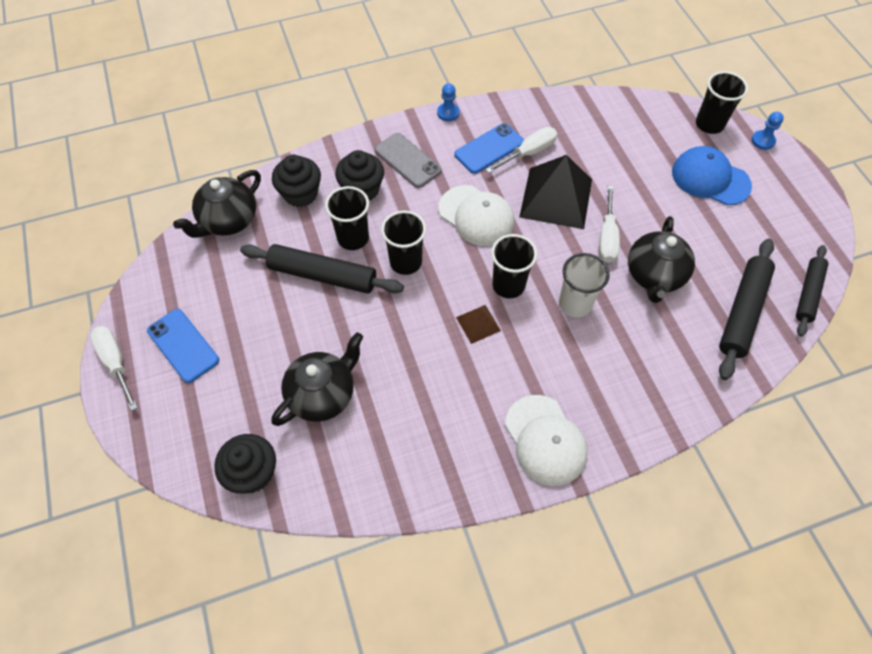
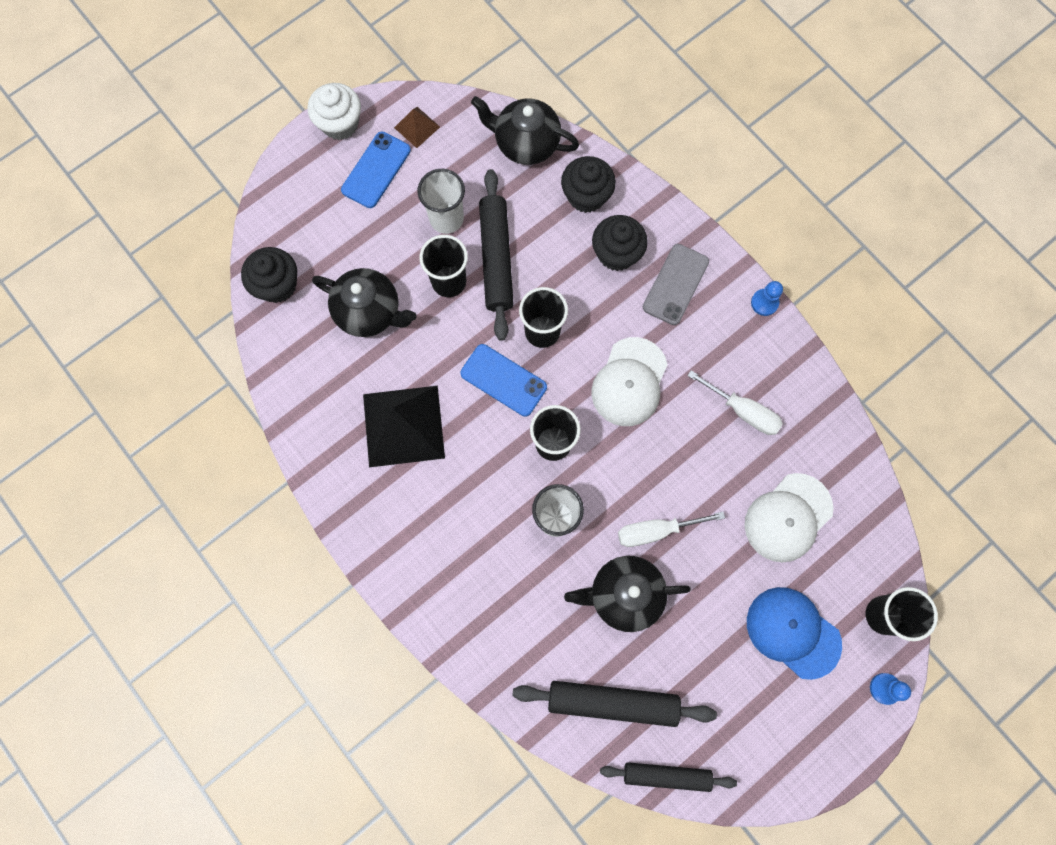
camera: 70 degrees right, 15 degrees up
white screwdriver [90,326,138,411] -> white cupcake [307,83,361,140]
black cup [325,186,369,250] -> black cup moved to [419,235,468,297]
blue phone [455,123,524,174] -> blue phone moved to [460,344,547,416]
brown pyramid [456,305,501,344] -> brown pyramid moved to [394,107,440,148]
white cap [505,395,588,486] -> white cap moved to [745,473,834,563]
black pyramid [519,155,592,229] -> black pyramid moved to [363,386,445,467]
blue cap [672,146,752,205] -> blue cap turned 60 degrees counterclockwise [747,587,842,680]
none -> white cup [418,169,465,234]

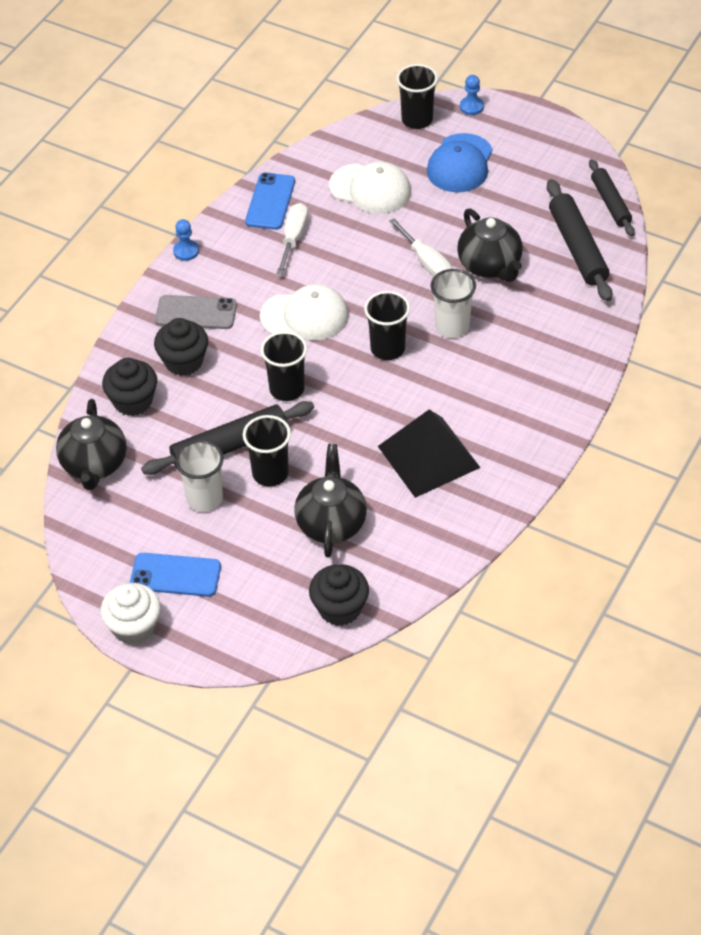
camera: 110 degrees left, 25 degrees down
brown pyramid [394,107,440,148] -> none
blue phone [460,344,547,416] -> blue phone moved to [245,173,295,230]

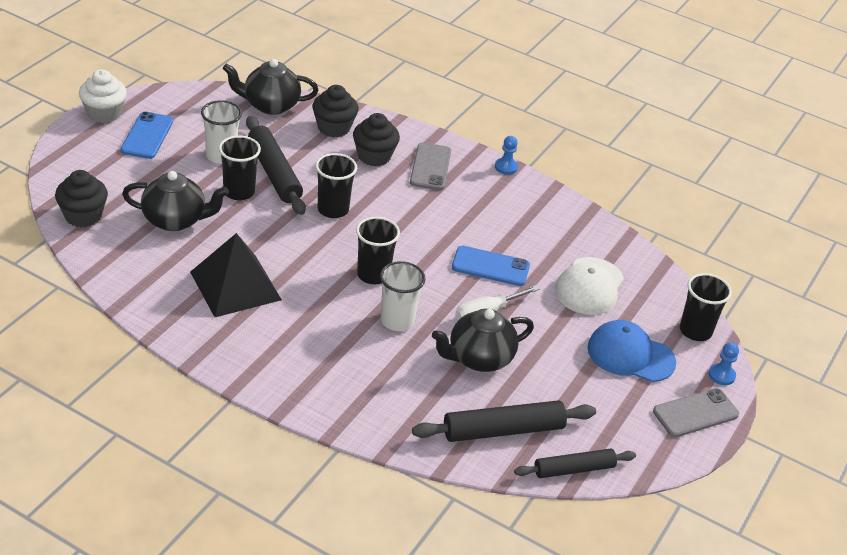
camera: 85 degrees right, 10 degrees down
blue phone [245,173,295,230] -> blue phone moved to [452,246,530,286]
white cap [260,284,349,340] -> none
white screwdriver [276,203,308,275] -> none
none -> grey phone [653,388,739,437]

